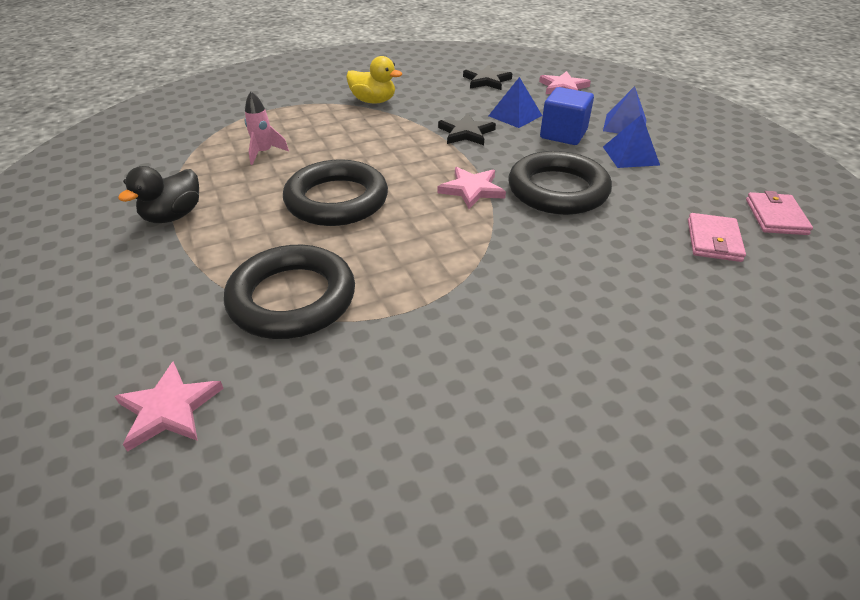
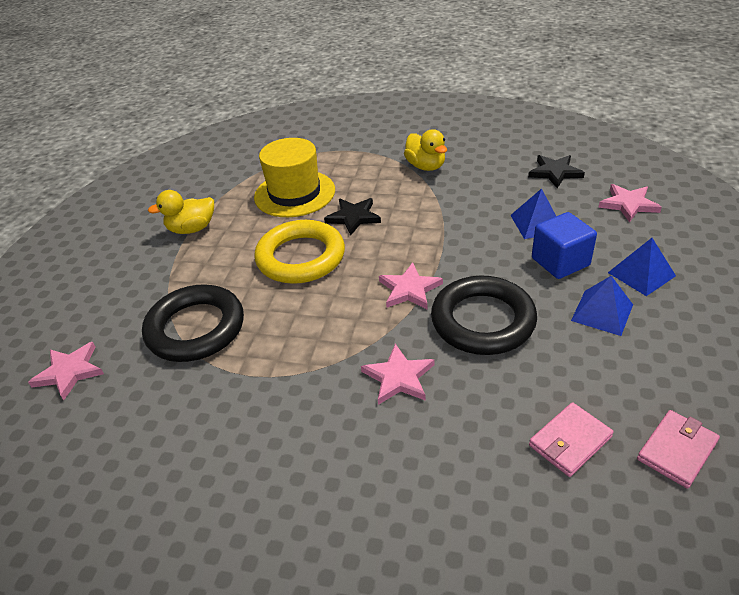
camera: 40 degrees right, 0 degrees up
black duck [118,166,199,223] -> yellow duck [148,190,214,234]
pink rocket [245,91,289,165] -> yellow hat [254,138,335,217]
black ring [283,159,388,226] -> yellow ring [254,220,345,284]
black star [438,113,496,145] -> black star moved to [324,198,381,235]
none -> pink star [361,344,434,405]

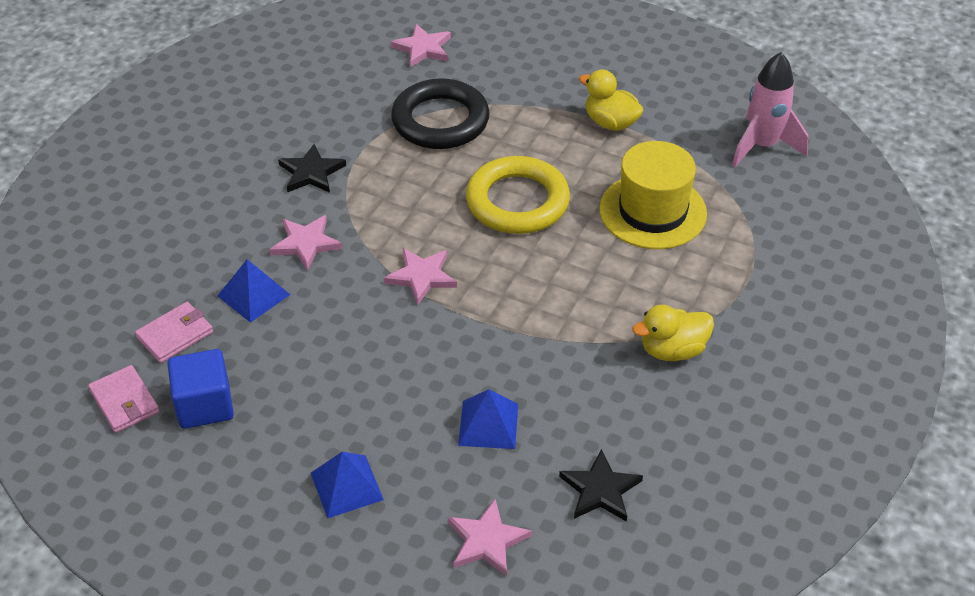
camera: 100 degrees right, 5 degrees up
yellow duck [148,190,214,234] -> yellow duck turned 45 degrees counterclockwise [579,69,643,131]
black star [324,198,381,235] -> black star moved to [278,144,346,193]
black ring [431,276,537,355] -> none
pink wallet [529,402,614,477] -> pink wallet turned 75 degrees clockwise [135,302,213,363]
blue cube [532,212,597,279] -> blue cube moved to [167,349,234,429]
blue pyramid [571,276,633,336] -> blue pyramid moved to [218,259,290,323]
none -> pink rocket [732,52,808,167]

